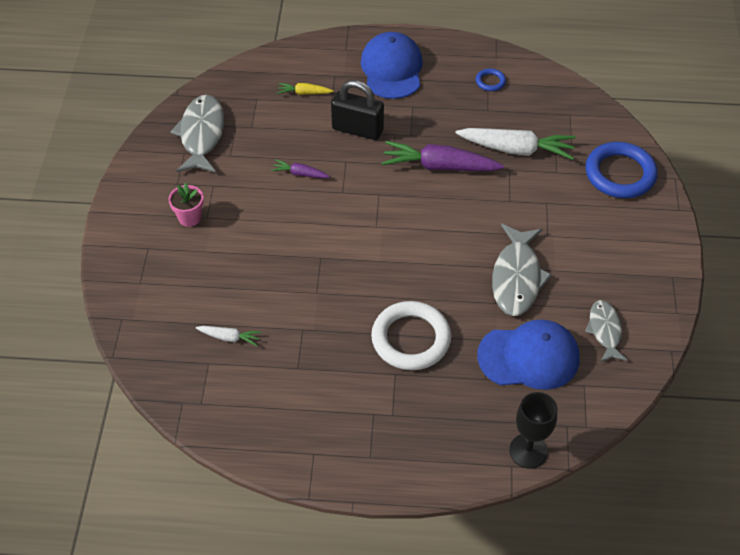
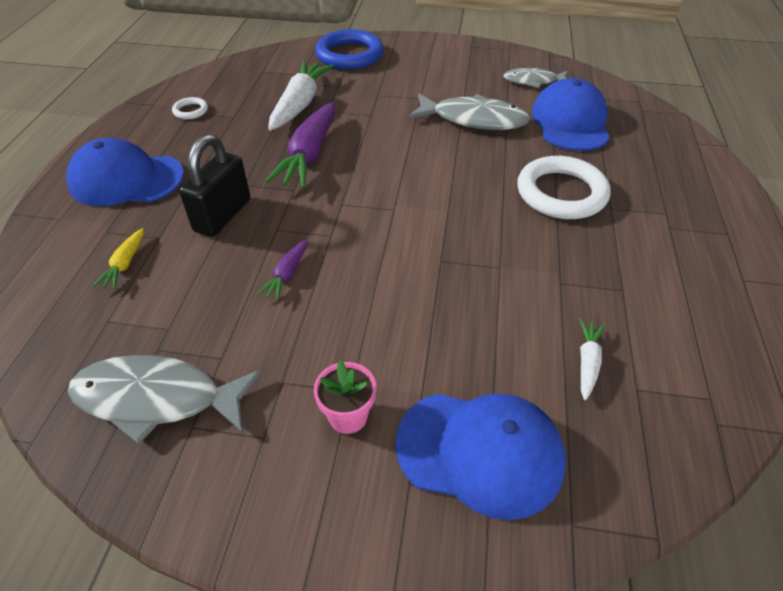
camera: 85 degrees left, 5 degrees down
blue ring [476,68,506,91] -> white ring [172,97,208,119]
black goblet [509,392,557,469] -> none
none -> blue cap [395,393,566,520]

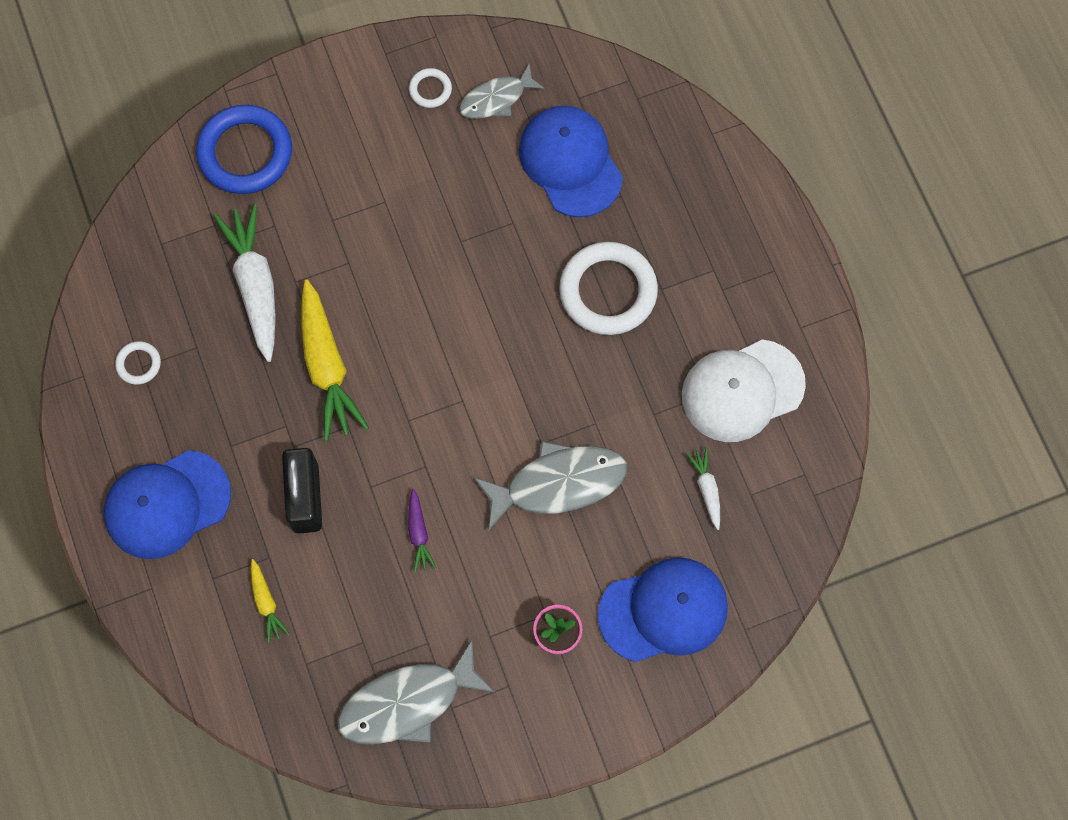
camera: 30 degrees left, 25 degrees up
purple carrot [265,102,335,188] -> yellow carrot [301,280,369,441]
grey fish [409,94,531,130] -> grey fish moved to [474,441,627,531]
none -> white ring [409,68,452,108]
none -> white cap [682,339,806,442]

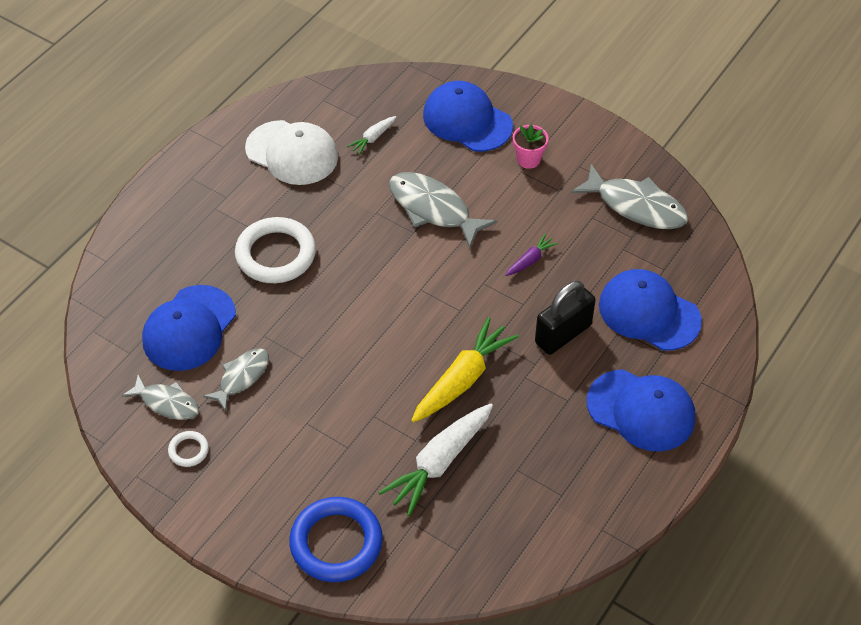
camera: 125 degrees left, 20 degrees down
white ring [115,341,161,385] -> none
yellow carrot [251,559,290,643] -> blue cap [599,269,702,351]
none -> grey fish [203,348,269,411]

